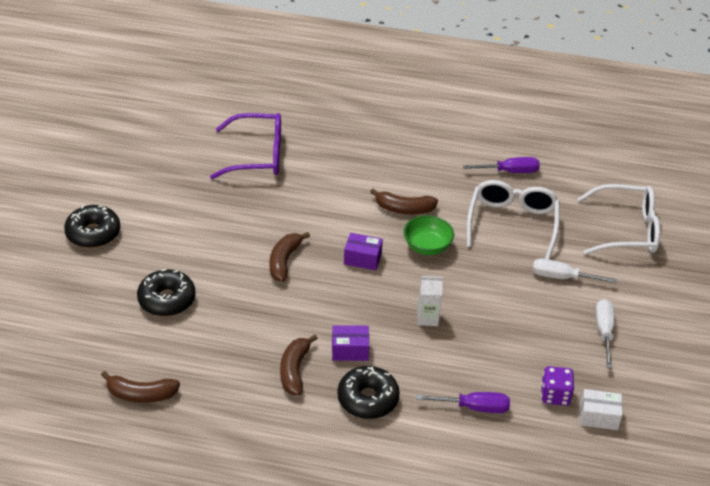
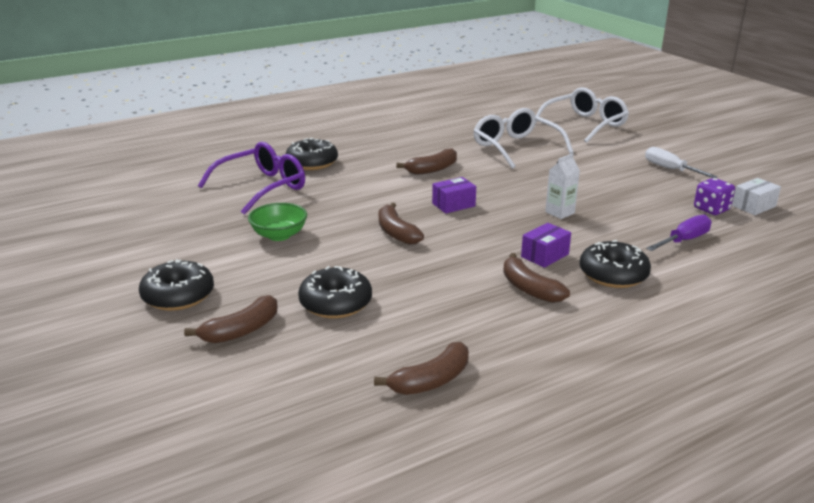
camera: 40 degrees left, 15 degrees down
green bowl [403,215,454,255] -> green bowl moved to [248,203,307,241]
purple screwdriver [463,157,540,173] -> none
white screwdriver [533,258,617,283] -> none
none -> brown banana [184,295,278,343]
none -> black donut [286,138,338,170]

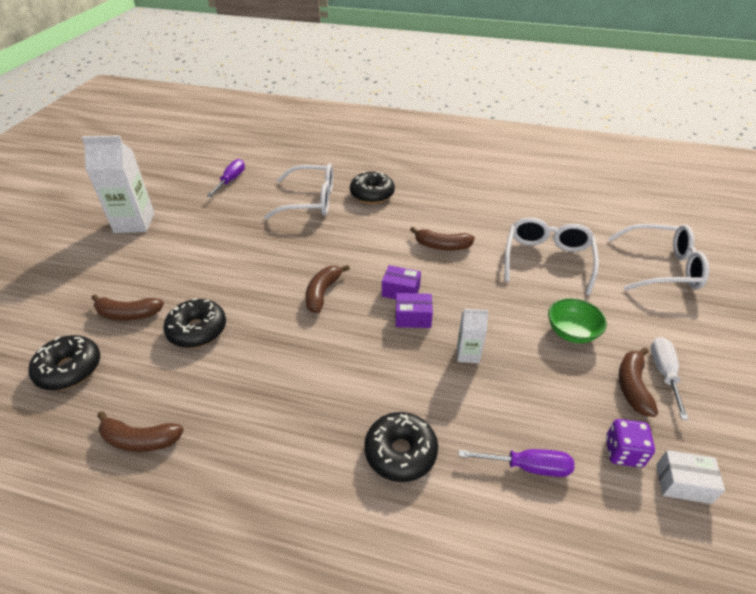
camera: 45 degrees right, 15 degrees up
black donut [139,259,214,311] -> black donut moved to [28,335,100,390]
purple glasses [198,142,305,215] -> white glasses [264,163,333,219]
green bowl [248,203,307,241] -> green bowl moved to [548,298,607,343]
brown banana [503,253,570,303] -> brown banana moved to [619,347,658,417]
purple box [521,223,571,268] -> purple box moved to [396,293,433,328]
none -> white carton [81,135,155,233]
none -> purple screwdriver [207,159,245,197]

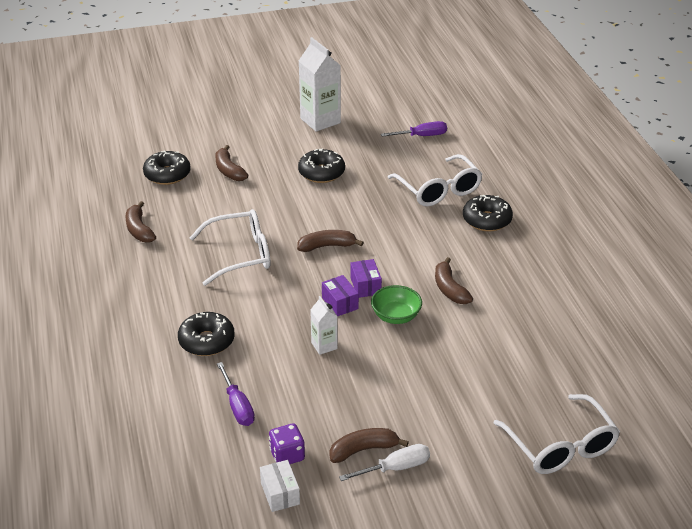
camera: 60 degrees right, 5 degrees down
black donut [163,298,226,348] -> black donut moved to [298,149,345,183]
white glasses [505,217,599,295] -> white glasses moved to [190,209,270,286]
green bowl [548,298,607,343] -> green bowl moved to [371,285,422,324]

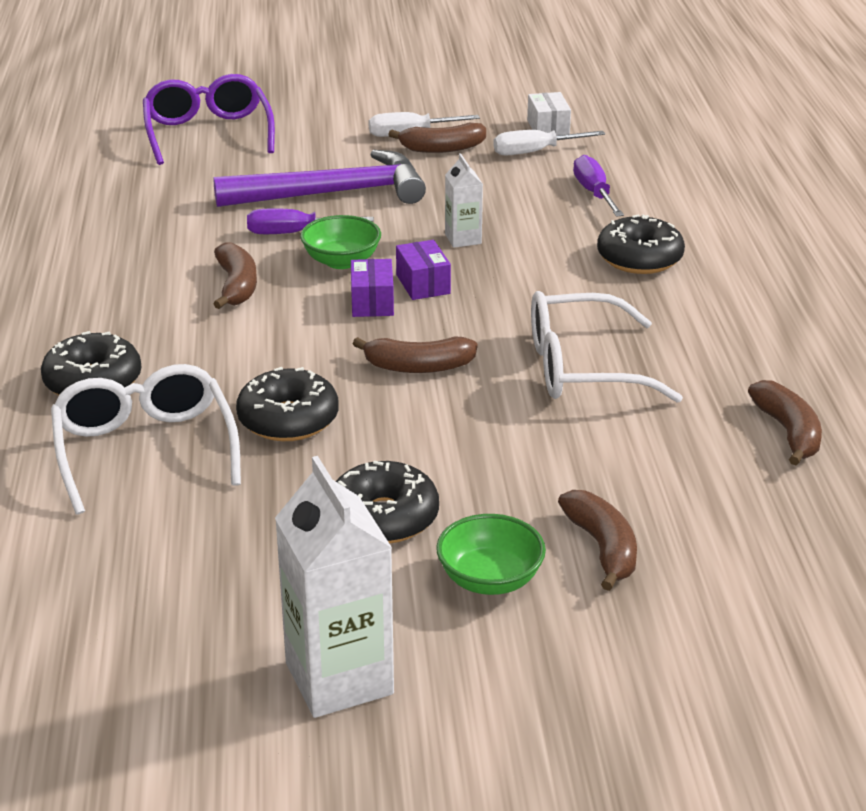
camera: 170 degrees left, 5 degrees down
black donut [143,150,191,185] -> black donut moved to [236,367,339,441]
purple dice [269,423,305,464] -> white screwdriver [493,130,605,155]
purple screwdriver [381,121,447,137] -> purple screwdriver moved to [247,208,374,234]
white glasses [493,394,620,474] -> purple glasses [143,74,275,165]
none -> purple hammer [213,150,426,207]
none -> green bowl [436,514,546,595]

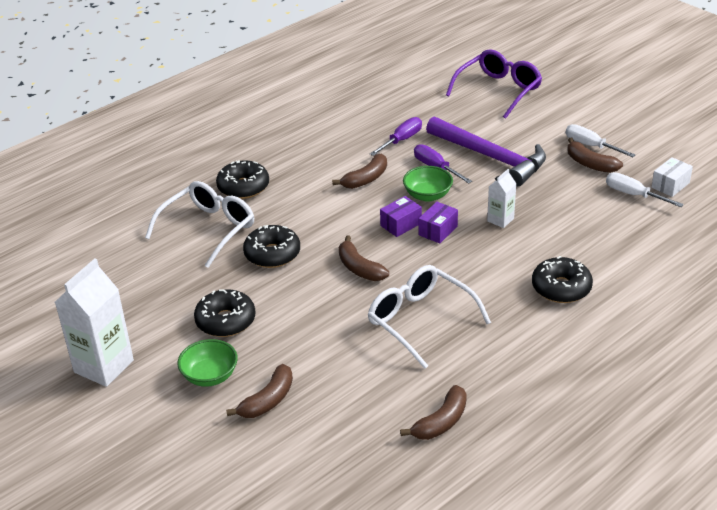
camera: 55 degrees right, 5 degrees up
purple screwdriver [573,155,624,217] -> purple screwdriver moved to [370,117,422,156]

